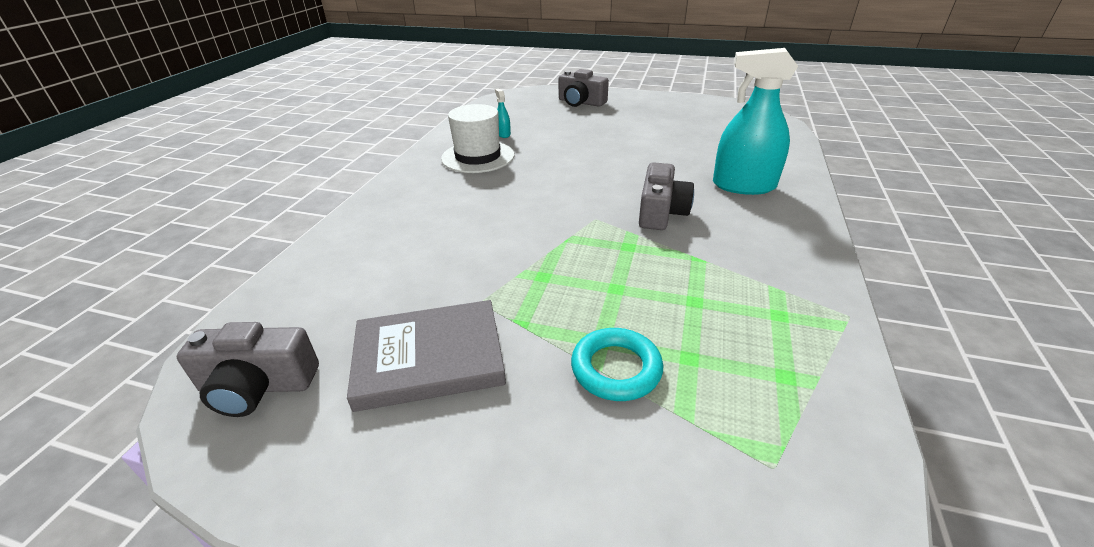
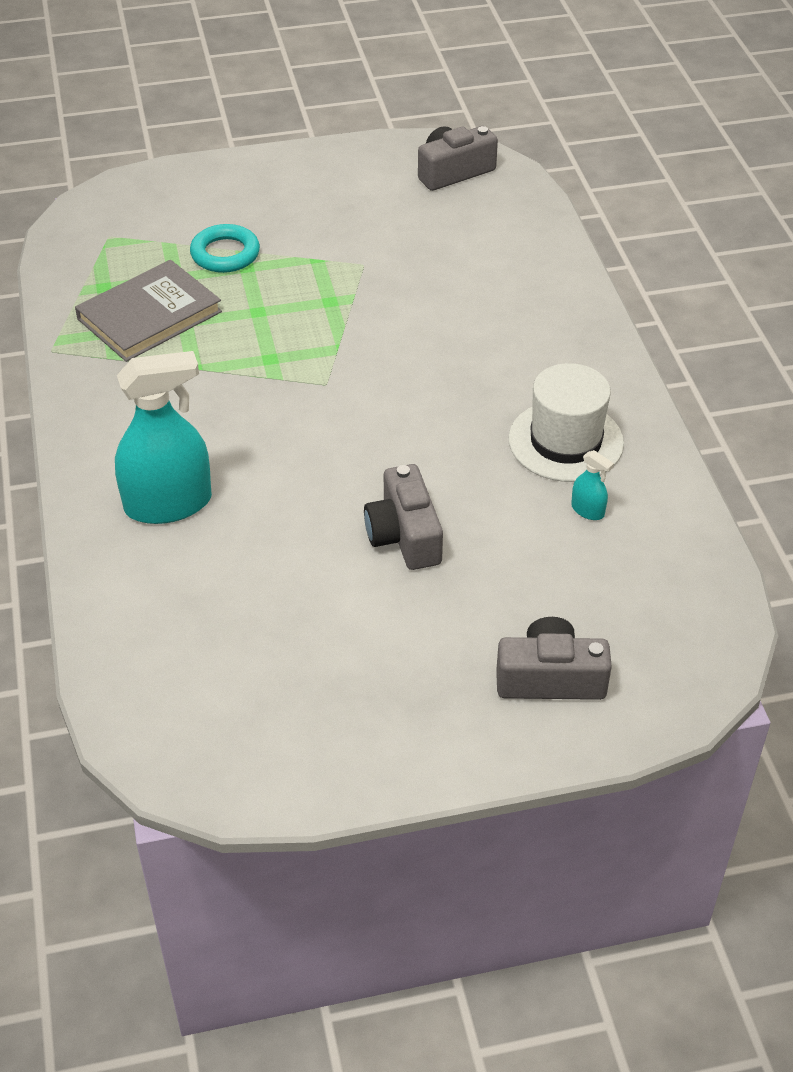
camera: 150 degrees right, 10 degrees up
grey book [347,300,506,412] -> grey book moved to [75,260,222,362]
grey camera [639,162,694,230] -> grey camera moved to [364,464,443,570]

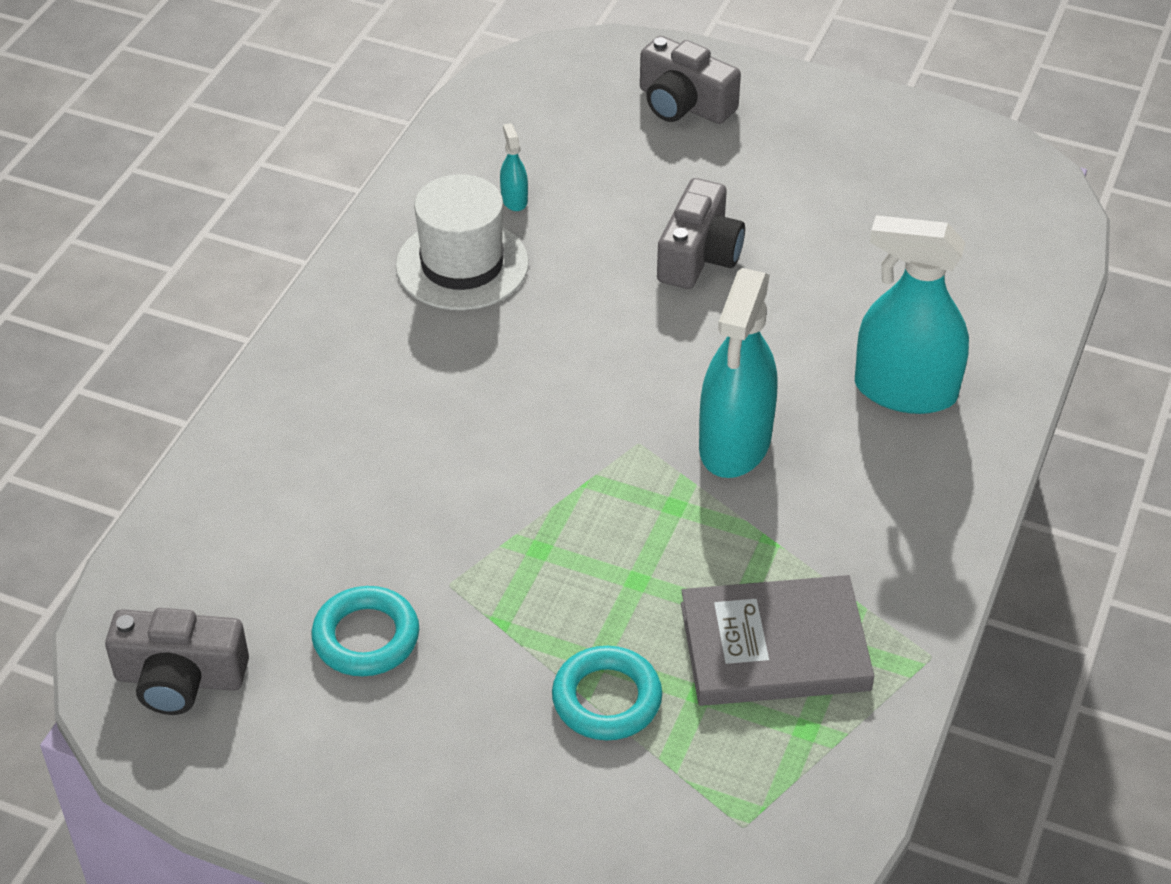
camera: 145 degrees left, 0 degrees up
none -> turquoise ring [311,586,419,676]
none -> turquoise spray bottle [699,268,777,478]

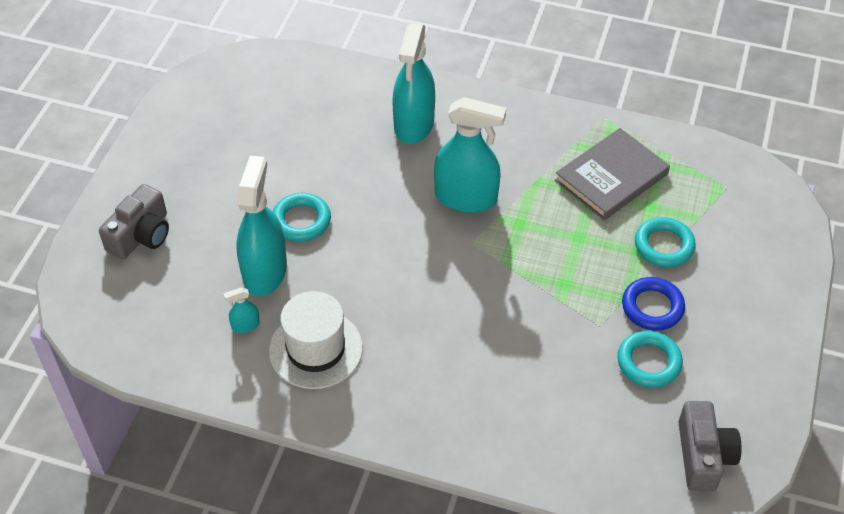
camera: 95 degrees left, 5 degrees up
grey camera [657,178,745,289] -> turquoise ring [273,193,331,242]
grey book [681,575,874,706] -> grey book turned 60 degrees clockwise [555,128,670,220]
none -> turquoise spray bottle [237,156,287,296]
none -> blue ring [622,277,685,331]

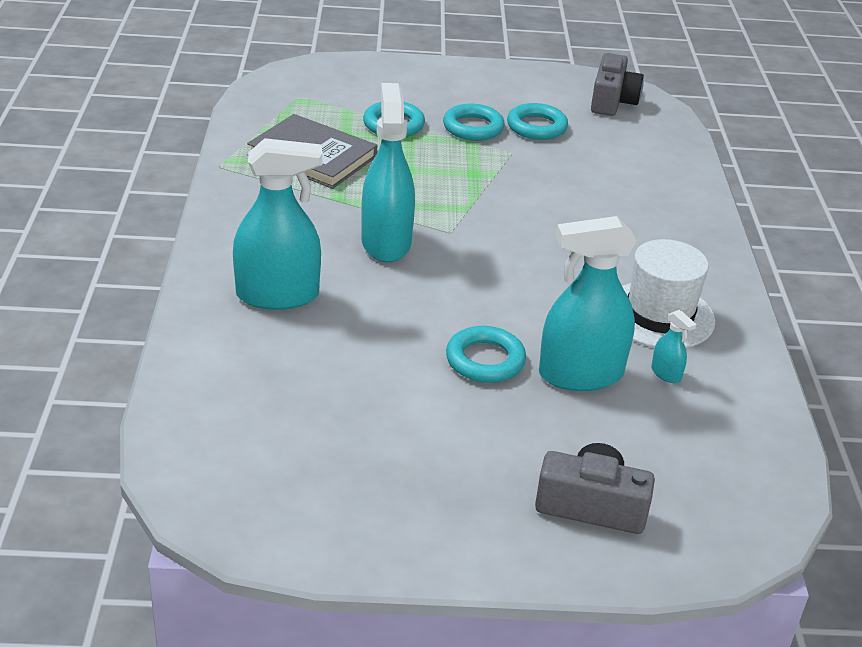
camera: 110 degrees left, 15 degrees down
blue ring [622,277,685,331] -> turquoise ring [443,104,505,141]
grey camera [678,401,742,491] -> grey camera turned 120 degrees clockwise [591,53,644,116]

